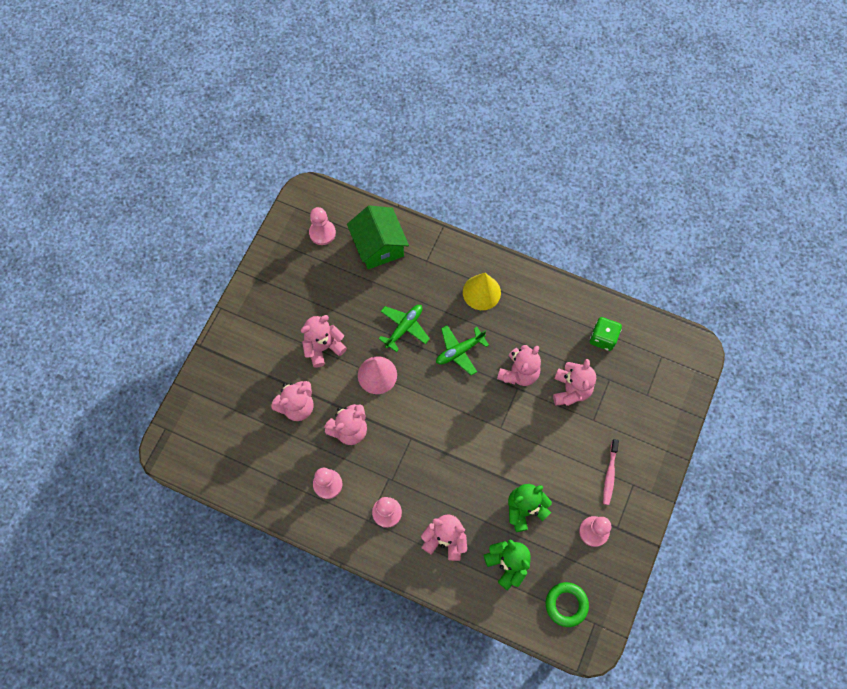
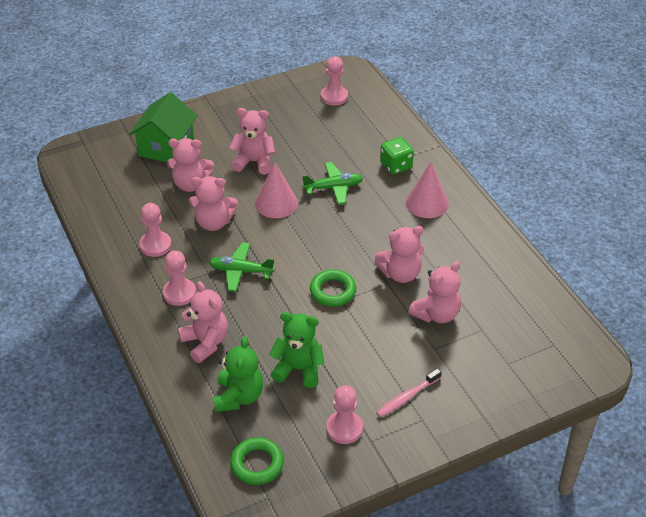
camera: 40 degrees right, 25 degrees down
green house [347,205,409,269] -> green house moved to [129,92,197,162]
green plane [436,325,489,375] -> green plane moved to [209,242,275,292]
yellow cone [463,273,501,310] -> pink cone [406,162,449,218]
green dice [590,317,622,351] -> green dice moved to [380,137,414,175]
none -> green ring [310,270,356,307]

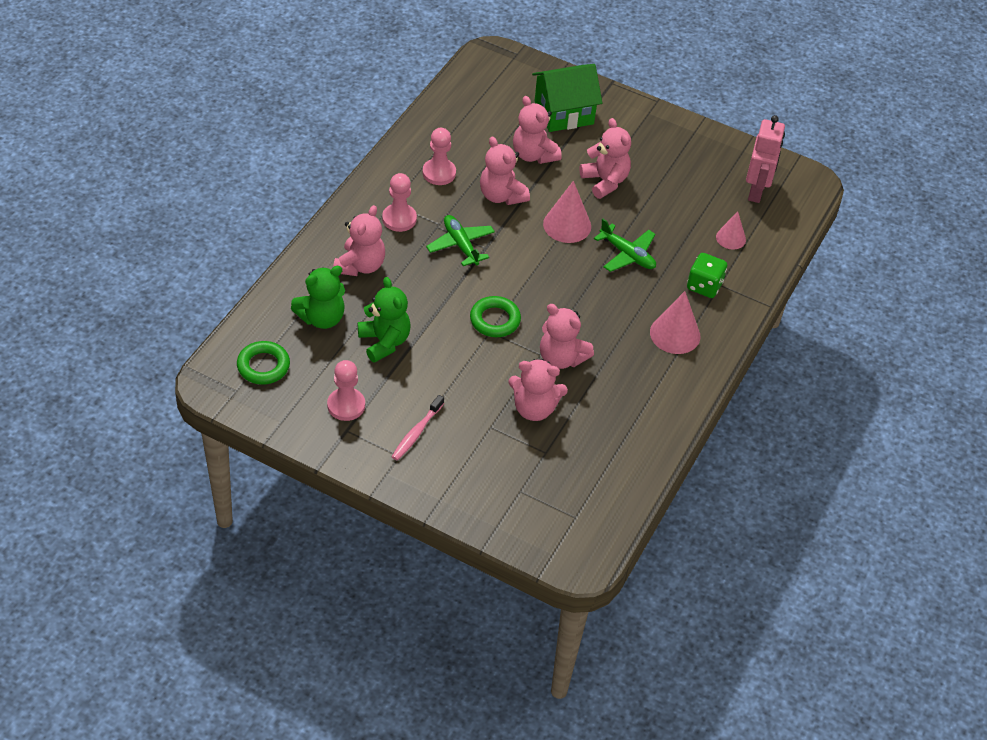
camera: 50 degrees right, 5 degrees up
pink pawn [321,56,348,106] -> pink robot [746,115,785,203]
pink toothbrush [376,368,442,418] -> pink toothbrush turned 75 degrees counterclockwise [392,395,444,461]
none -> pink cone [716,211,746,250]

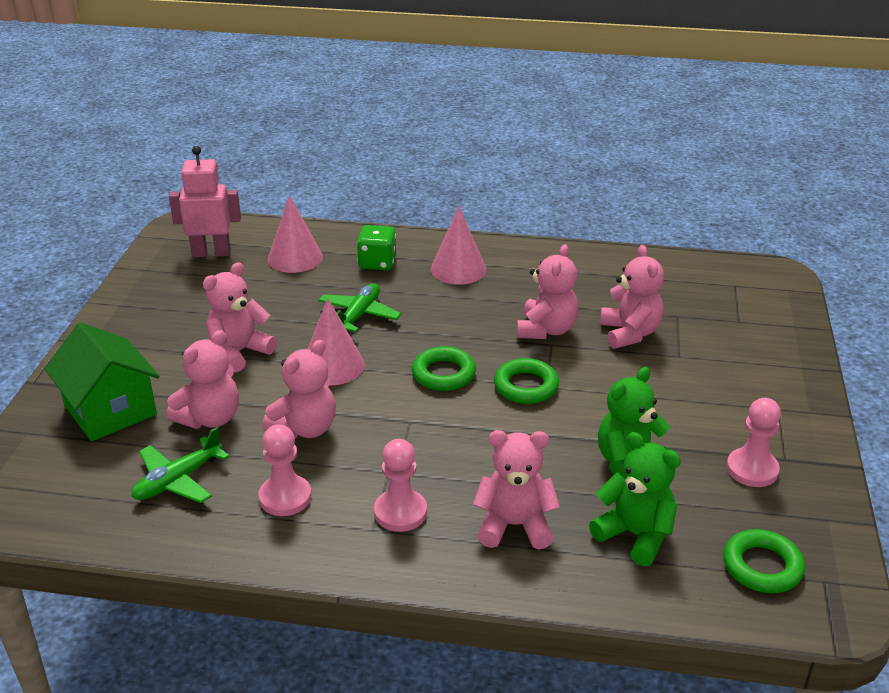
camera: 105 degrees left, 15 degrees down
pink toothbrush [392,395,444,461] -> none
green plane [426,215,495,266] -> green plane moved to [131,427,230,503]
pink cone [716,211,746,250] -> pink cone [268,195,323,273], size x1.60
none -> green ring [412,346,476,391]

